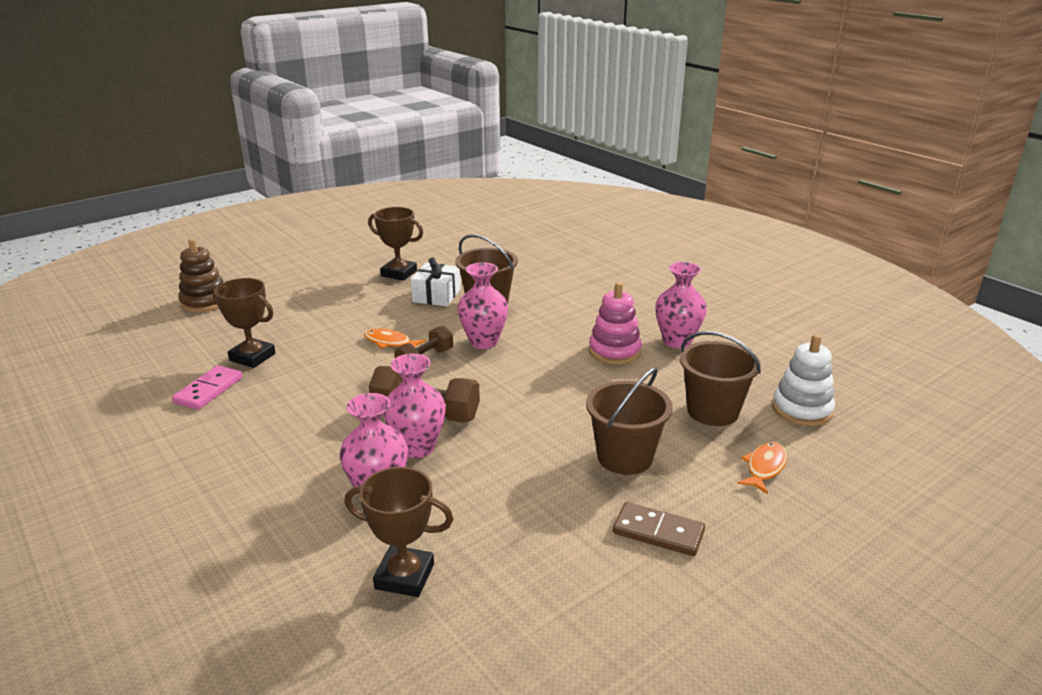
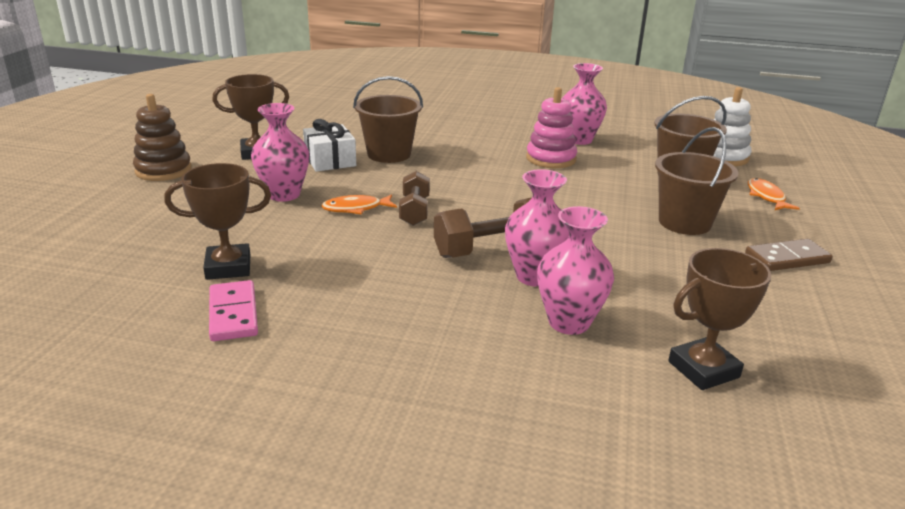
camera: 40 degrees left, 0 degrees up
brown stacking toy [178,238,223,313] -> brown stacking toy moved to [133,94,192,181]
pink vase [457,262,508,349] -> pink vase moved to [251,103,309,202]

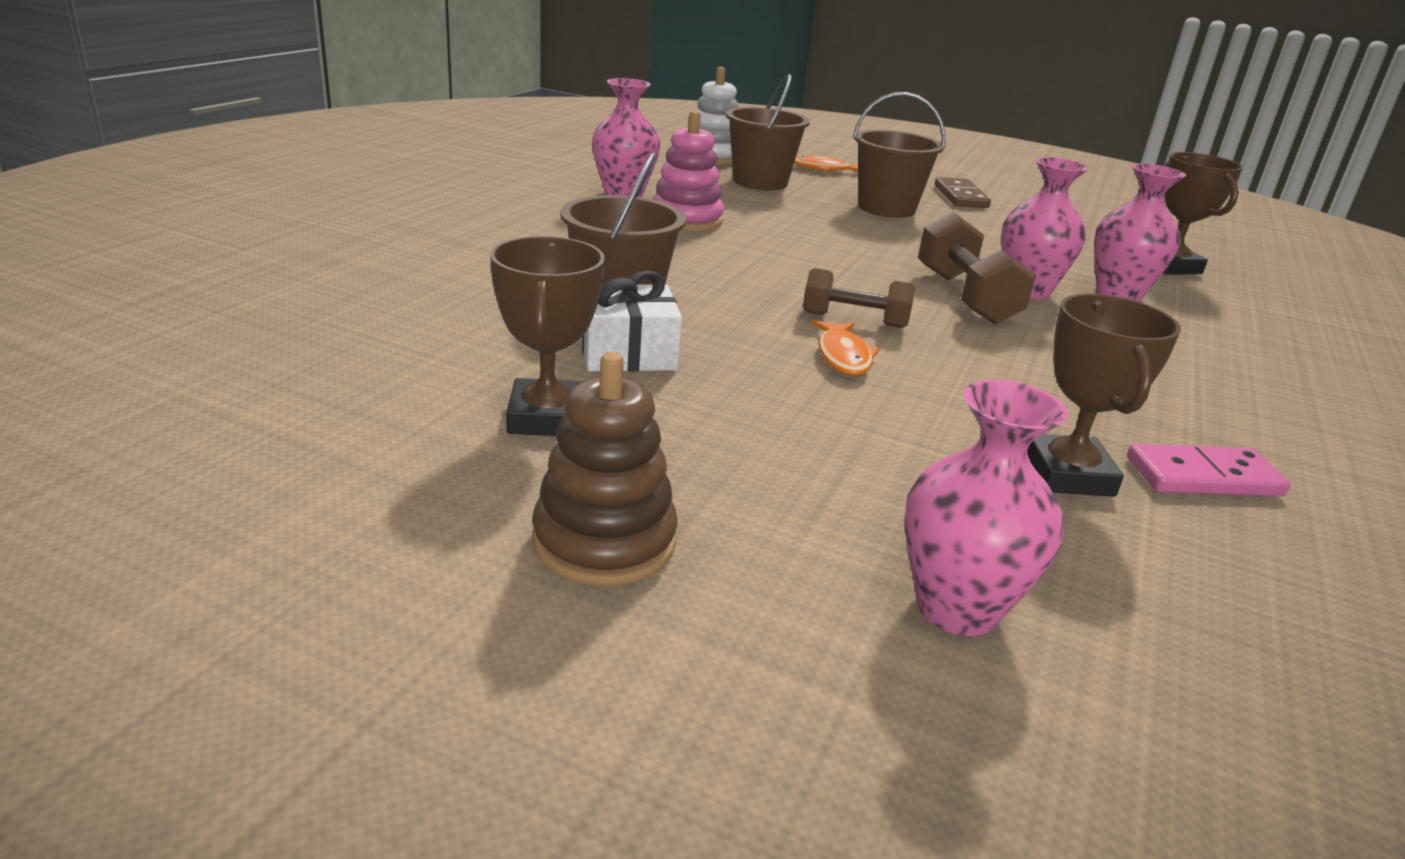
camera: 80 degrees left, 0 degrees up
pink vase [251,103,309,202] -> pink vase moved to [905,379,1068,636]

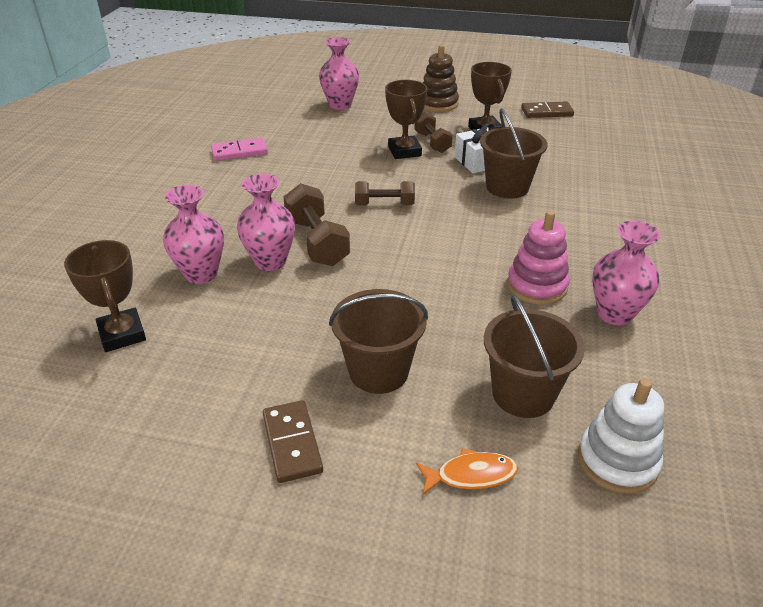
camera: 170 degrees right, 10 degrees up
orange fish [812,320,880,376] -> none
brown trophy [1027,294,1181,497] -> brown trophy moved to [385,80,427,159]
none -> brown dumbbell [414,112,453,153]
none -> brown domino [521,101,574,118]

